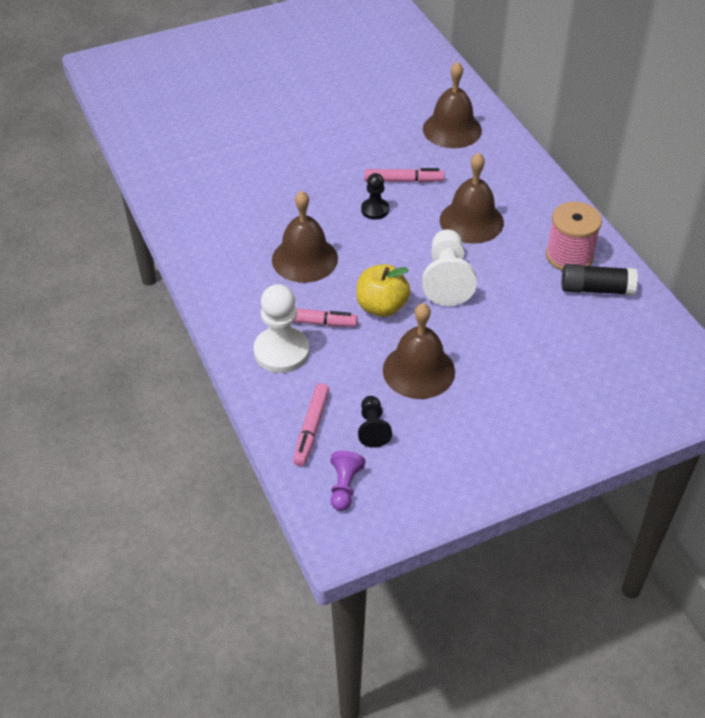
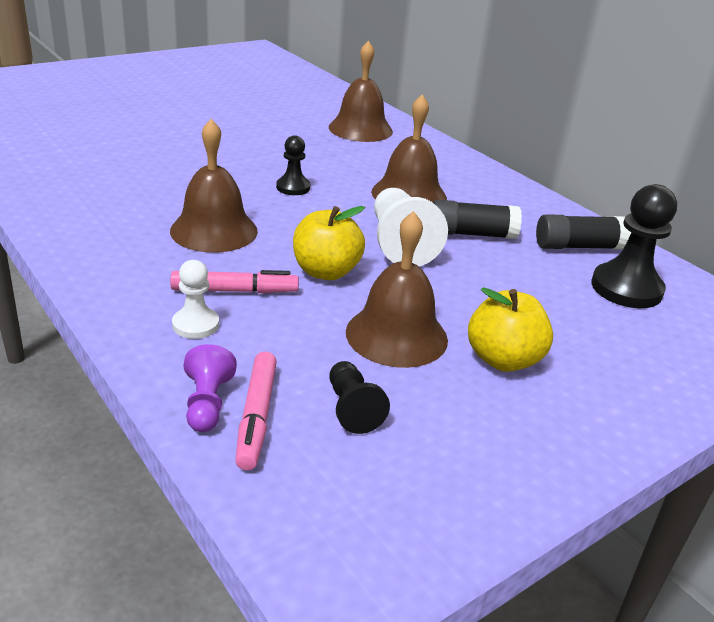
camera: 15 degrees left, 15 degrees down
white pawn [254,284,310,373] -> white pawn [172,260,219,339], size x0.57
purple pawn [330,451,365,511] -> purple pawn moved to [183,344,237,432]
pink marker [364,168,444,183] -> none
pink spool [546,202,602,271] -> none
none -> black glue stick [433,200,522,239]
none -> yellow apple [468,287,553,372]
none -> black pawn [591,184,677,308]

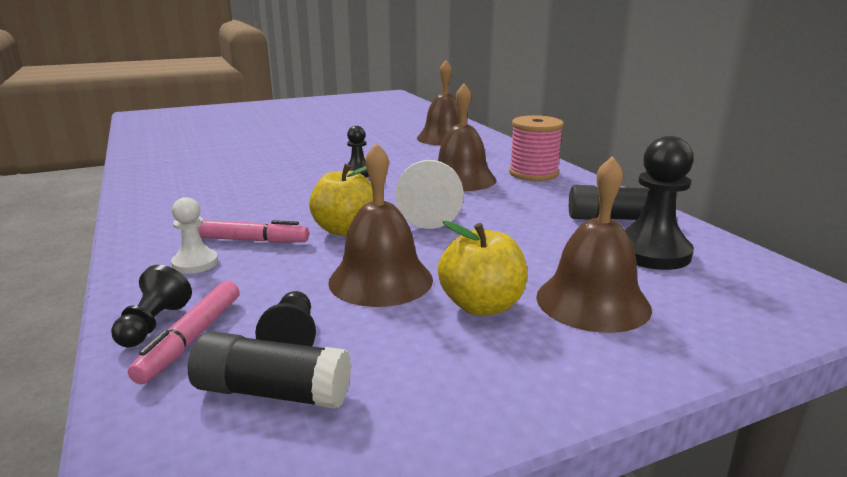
camera: 15 degrees right, 10 degrees down
brown bell [170,119,258,253] -> brown bell moved to [536,156,652,333]
purple pawn [183,344,237,432] -> black pawn [111,265,192,348]
black glue stick [433,200,522,239] -> black glue stick moved to [188,332,351,409]
none -> pink spool [509,115,564,181]

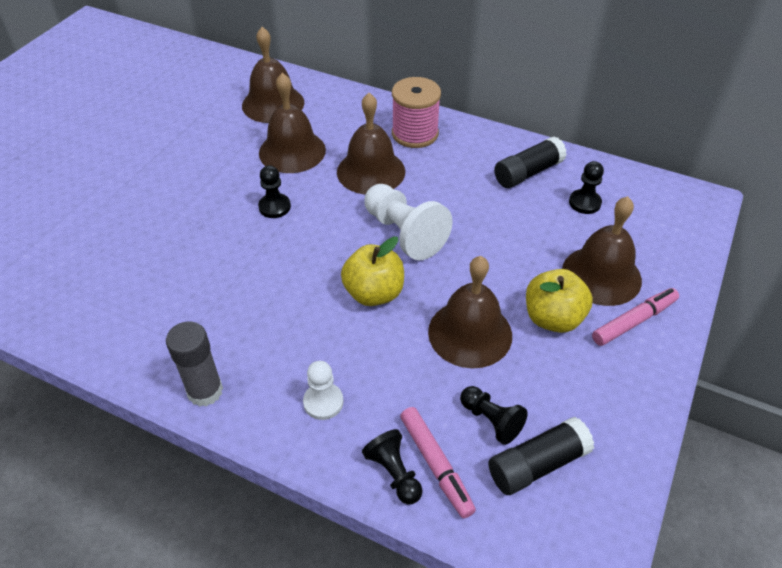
camera: 40 degrees left, 25 degrees up
pink marker [197,220,309,243] -> pink marker moved to [592,288,679,346]
black pawn [625,136,694,270] -> black pawn [569,161,604,214], size x0.57
none -> grey glue stick [166,321,223,407]
none -> brown bell [259,73,326,173]

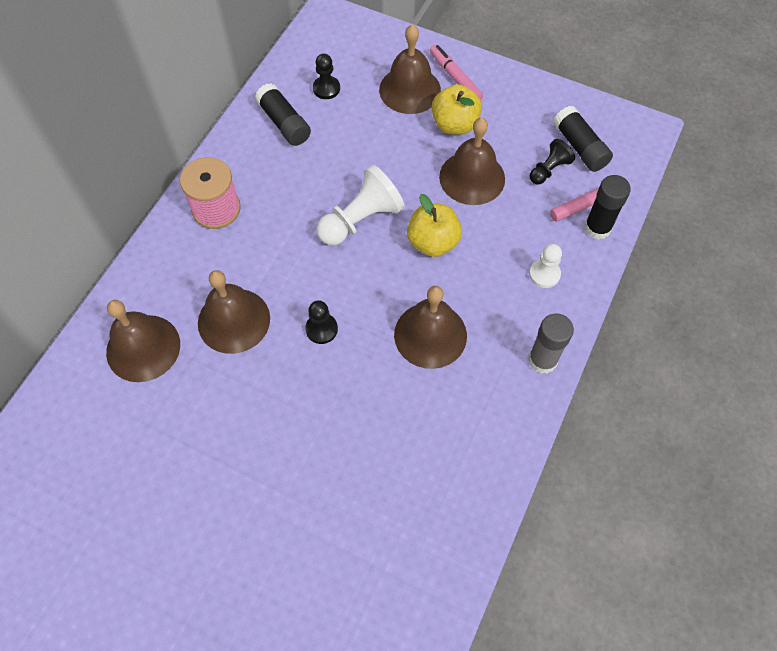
camera: 90 degrees left, 15 degrees up
brown bell [337,93,405,195] -> brown bell moved to [394,286,467,369]
black pawn [362,429,422,504] -> black glue stick [584,175,631,240]

